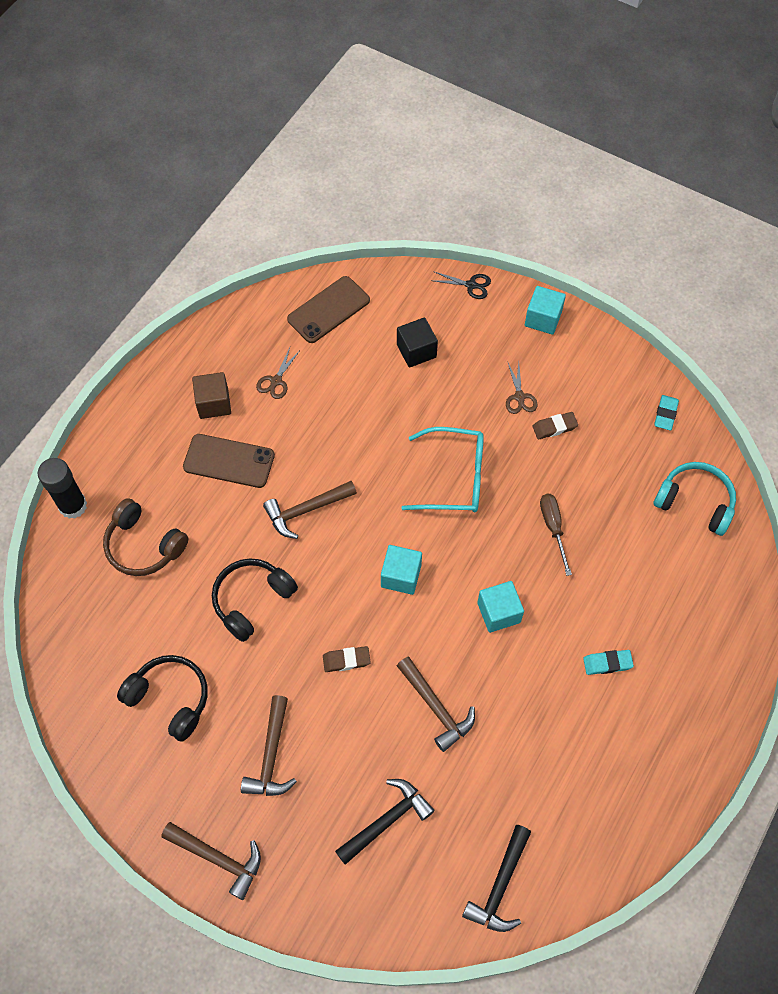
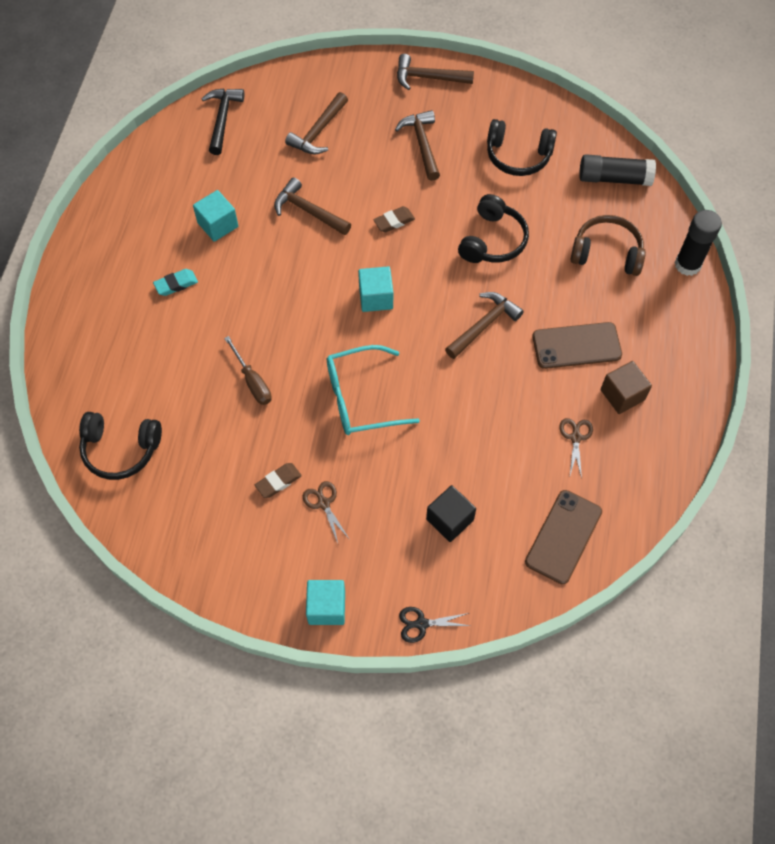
camera: 160 degrees right, 0 degrees up
black hammer [335,779,435,865] -> brown hammer [285,92,348,154]
turquoise cube [477,581,524,633] -> turquoise cube moved to [193,190,238,242]
turquoise headphones [653,462,736,536] -> black headphones [79,412,162,480]
turquoise eraser [654,395,679,430] -> none
none -> black glue stick [579,154,656,186]

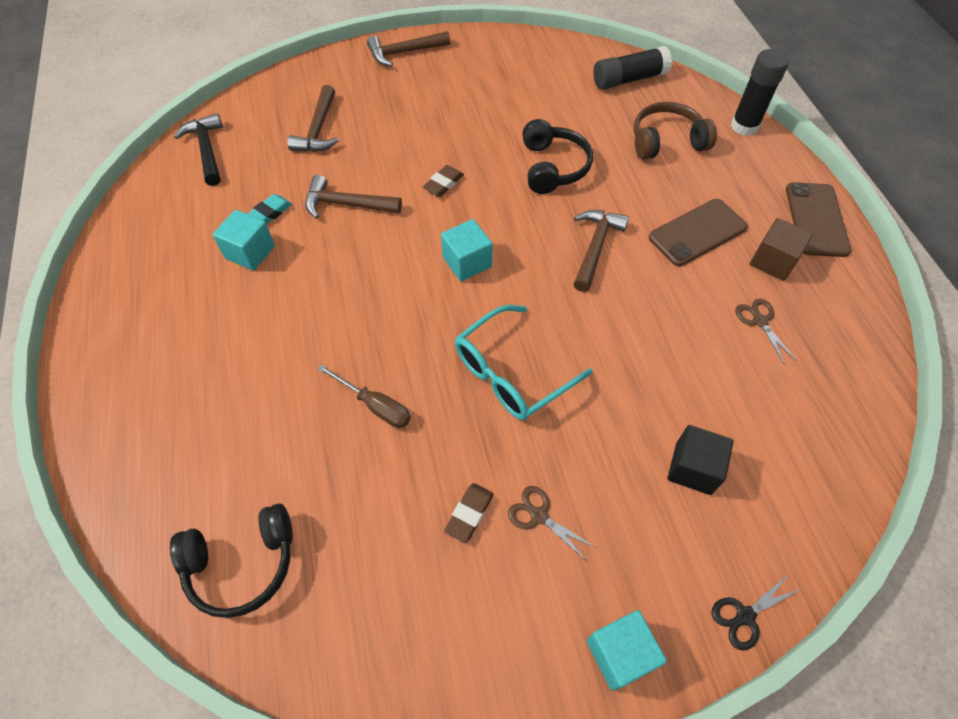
camera: 25 degrees left, 5 degrees down
turquoise eraser [153,269,198,296] -> turquoise eraser moved to [248,194,292,224]
brown hammer [395,110,440,181] -> none
black headphones [487,119,557,176] -> none
brown phone [525,490,602,584] -> brown phone moved to [786,182,851,257]

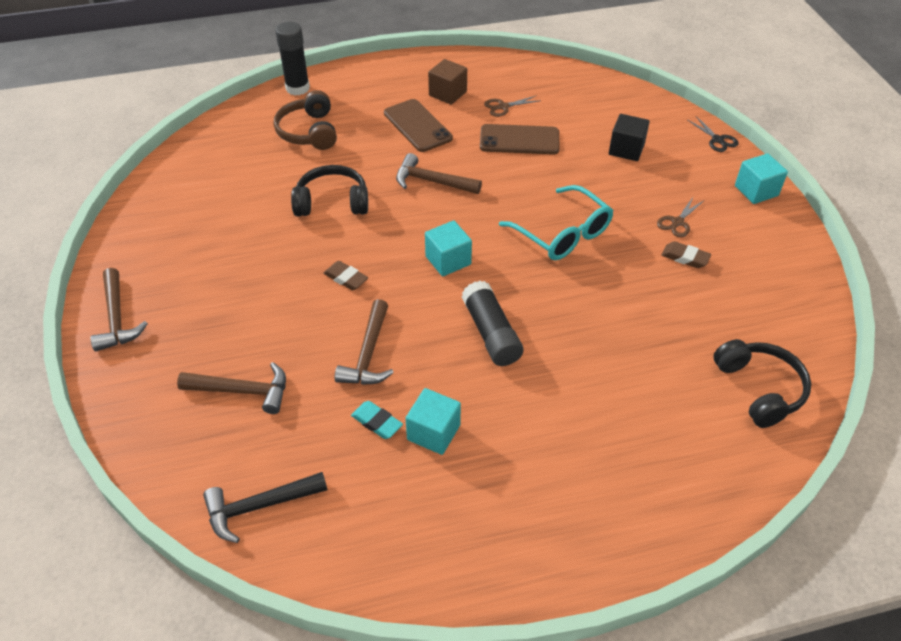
camera: 90 degrees left, 10 degrees down
brown screwdriver [317,364,411,428] -> none
black glue stick [593,46,672,90] -> black glue stick moved to [462,281,523,366]
brown phone [786,182,851,257] -> brown phone moved to [480,124,560,155]

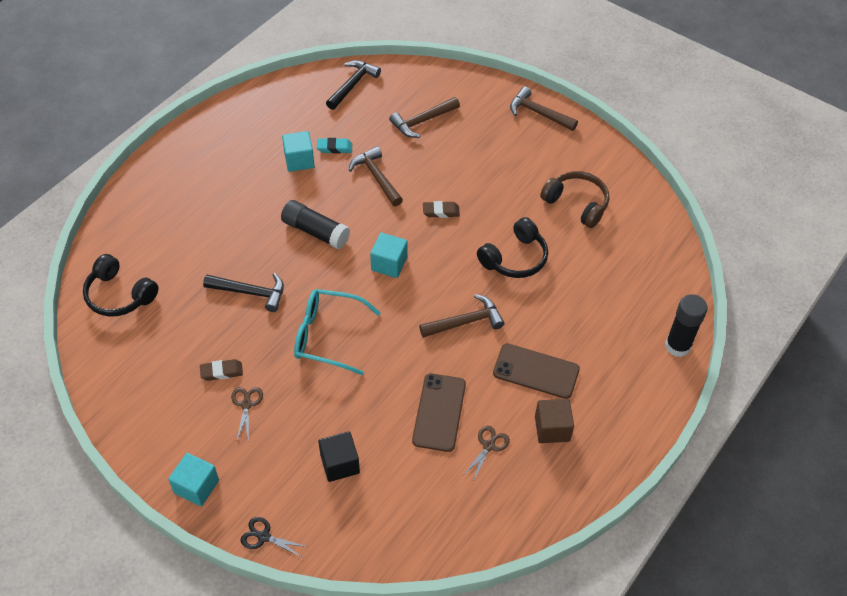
camera: 140 degrees right, 5 degrees up
brown headphones [274,90,337,150] -> brown headphones moved to [540,171,609,228]
brown phone [480,124,560,155] -> brown phone turned 45 degrees counterclockwise [412,373,466,452]
none -> black hammer [203,273,284,312]

